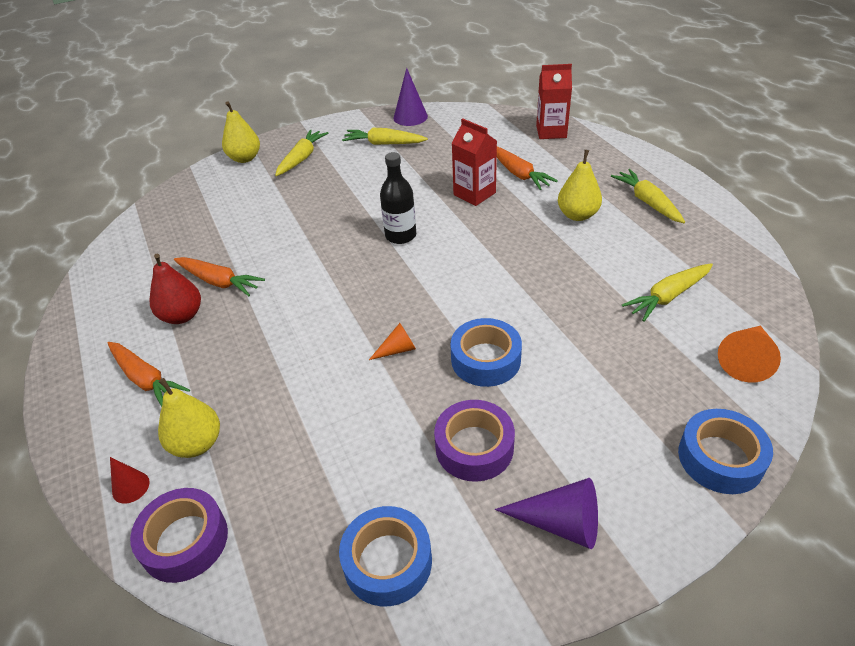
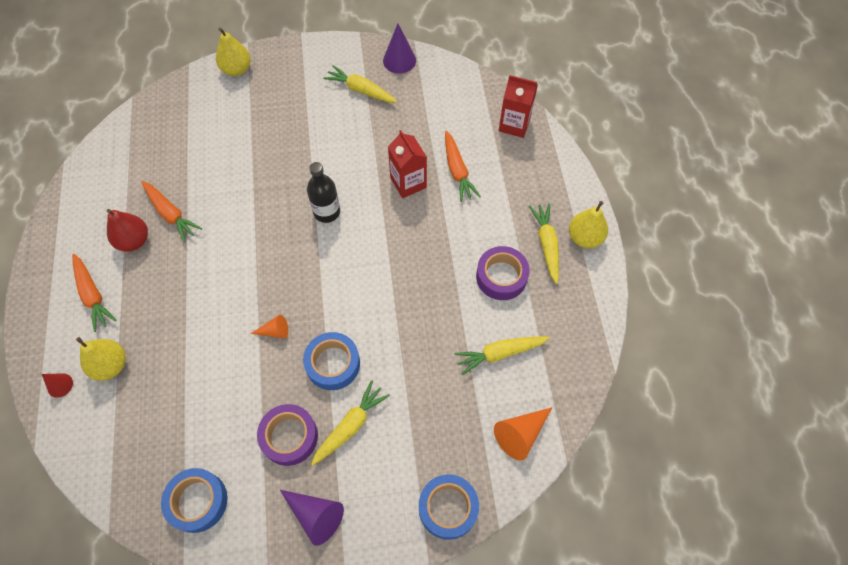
camera: 15 degrees right, 20 degrees up
purple tape [130,488,228,583] -> purple tape moved to [476,246,530,300]
yellow carrot [275,130,328,176] -> yellow carrot moved to [311,380,390,466]
yellow pear [558,150,602,221] -> yellow pear moved to [569,201,608,248]

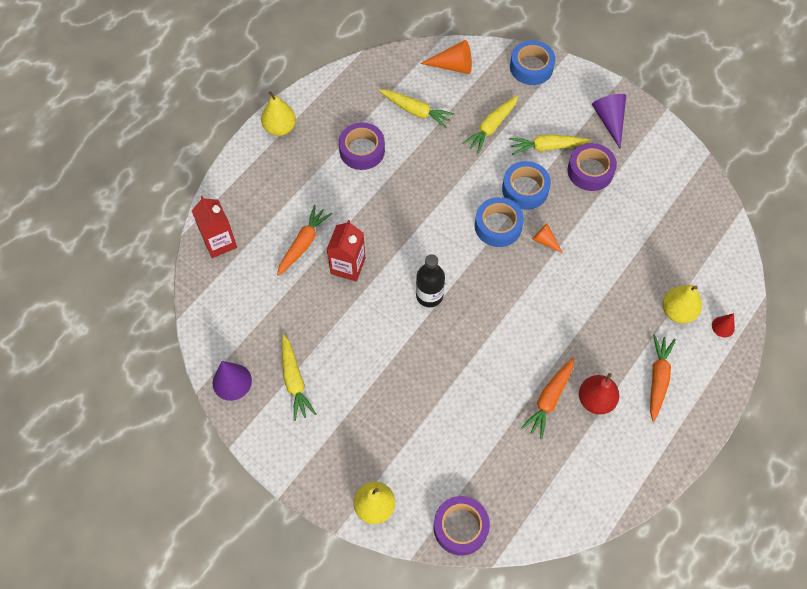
camera: 135 degrees left, 0 degrees up
orange carrot [141,181,202,242] -> orange carrot turned 150 degrees counterclockwise [521,357,574,439]
blue tape [161,468,228,533] -> blue tape moved to [475,197,524,247]
yellow carrot [529,203,559,284] -> yellow carrot moved to [462,95,518,154]
none -> purple tape [434,496,490,556]

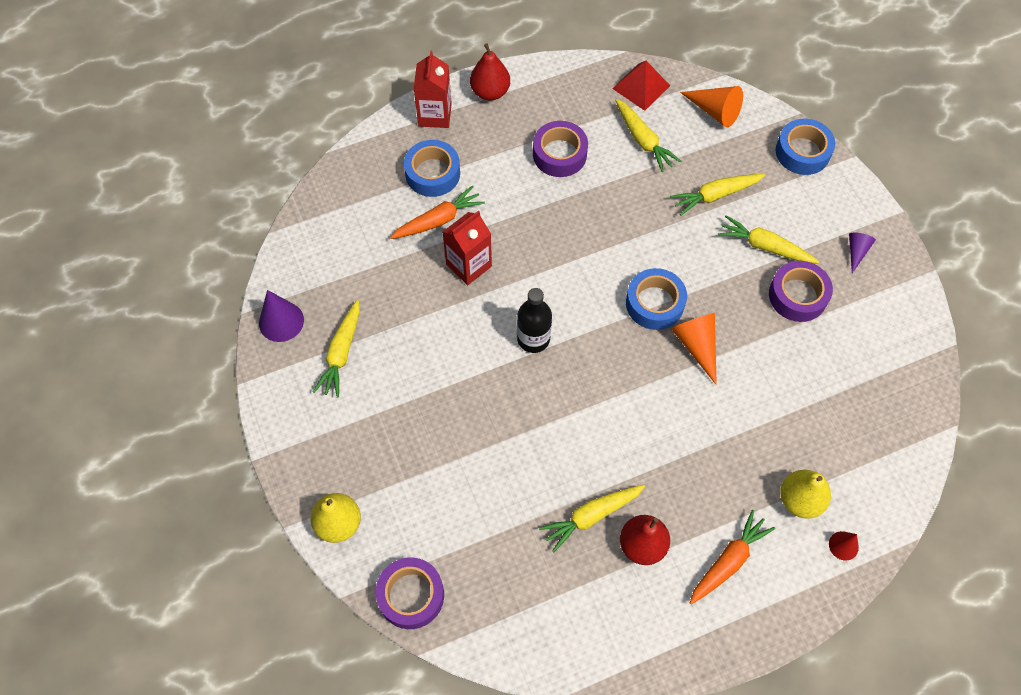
camera: 30 degrees right, 0 degrees up
red carton [192,196,237,258] -> red carton moved to [414,51,452,128]
yellow pear [261,91,296,136] -> red pear [470,43,510,100]
blue tape [502,161,551,210] -> blue tape moved to [404,140,460,197]
orange carrot [521,357,574,439] -> yellow carrot [539,485,645,552]
orange cone [532,224,563,253] -> orange cone [671,313,717,385], size x1.68
purple cone [592,94,626,148] -> purple cone [849,233,876,273], size x0.60
none -> red pyramid [612,61,670,111]

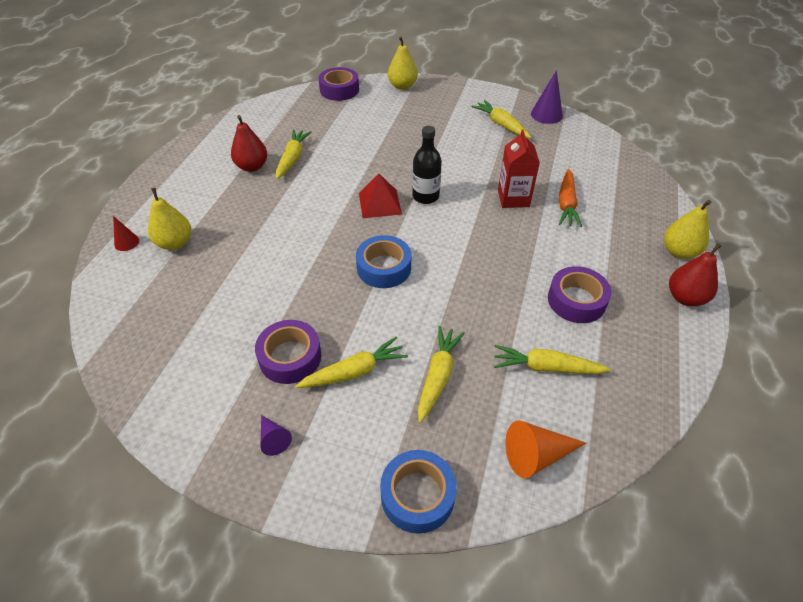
camera: 130 degrees right, 15 degrees down
blue tape [404,140,460,197] -> none
red carton [414,51,452,128] -> yellow pear [664,200,711,259]
red pyramid [612,61,670,111] -> red pyramid moved to [359,174,402,218]
orange cone [671,313,717,385] -> none
orange carrot [690,510,775,604] -> none

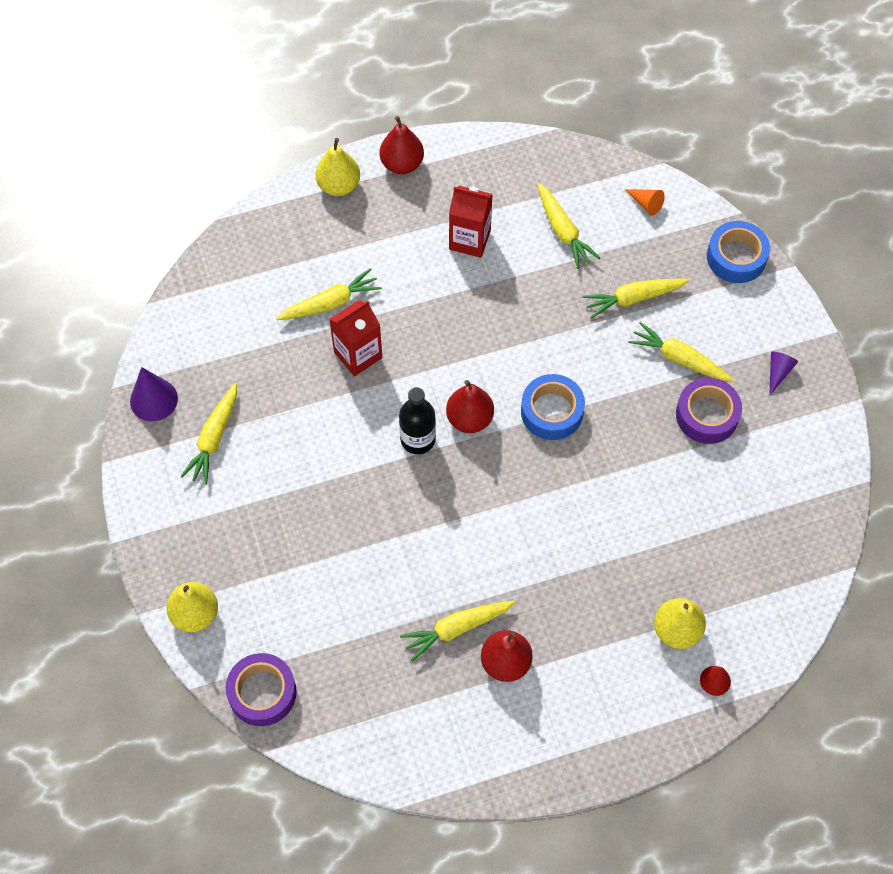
camera: 125 degrees left, 15 degrees up
red pyramid [359,174,402,218] -> none
orange cone [505,421,586,478] -> orange cone [625,189,665,216], size x0.60
purple tape [548,266,612,323] -> red carton [449,186,493,258]
orange carrot [559,169,582,227] -> yellow carrot [276,268,382,320]
none -> red pear [446,380,494,433]

